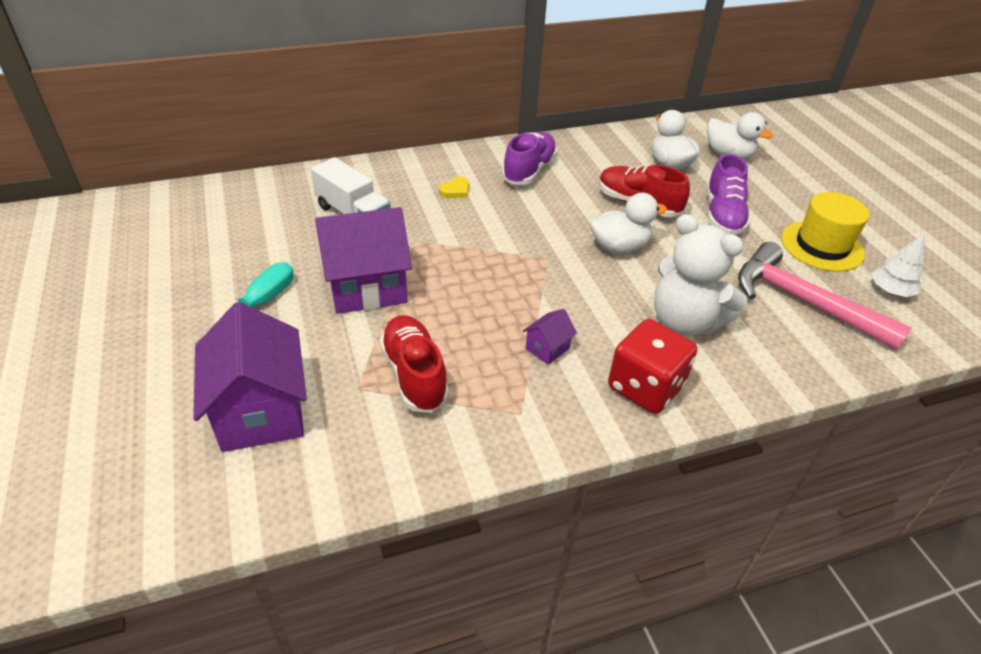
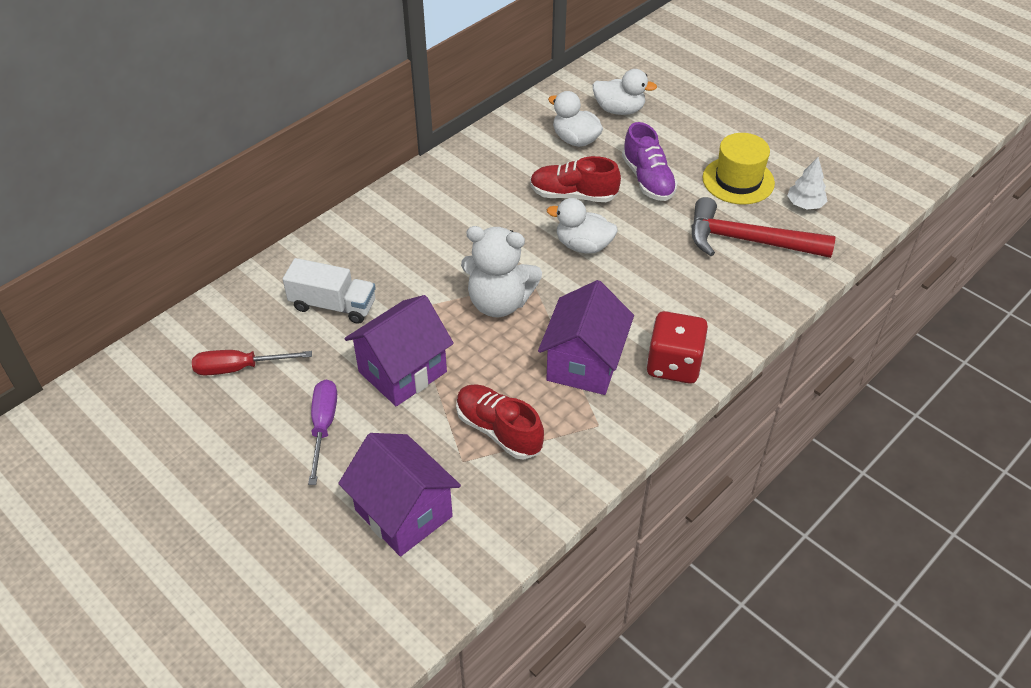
camera: 25 degrees left, 5 degrees up
turquoise screwdriver [195,262,294,345] -> purple screwdriver [308,379,337,485]
yellow heart [439,176,469,198] -> none
purple shoe [502,132,557,185] -> none
purple house [523,309,577,365] -> purple house [538,280,634,395], size x2.27
white duck [590,193,667,253] -> white duck turned 120 degrees counterclockwise [547,198,618,254]
white teddy bear [654,214,747,336] -> white teddy bear moved to [461,226,542,317]
pink hammer [738,242,912,350] -> red hammer [691,197,835,258]
none -> red screwdriver [192,350,312,375]

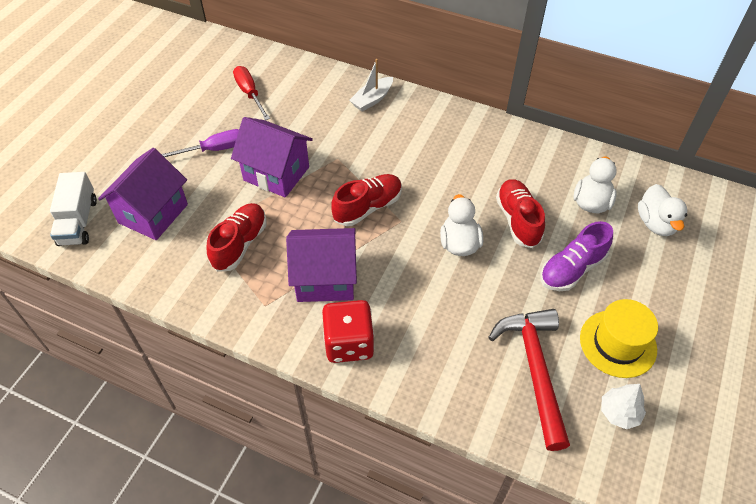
camera: 70 degrees right, 5 degrees up
white truck [283,258,376,324] -> white truck moved to [50,172,97,246]
white teddy bear [461,226,542,317] -> red shoe [331,174,402,226]
none -> white boat [349,59,393,112]

